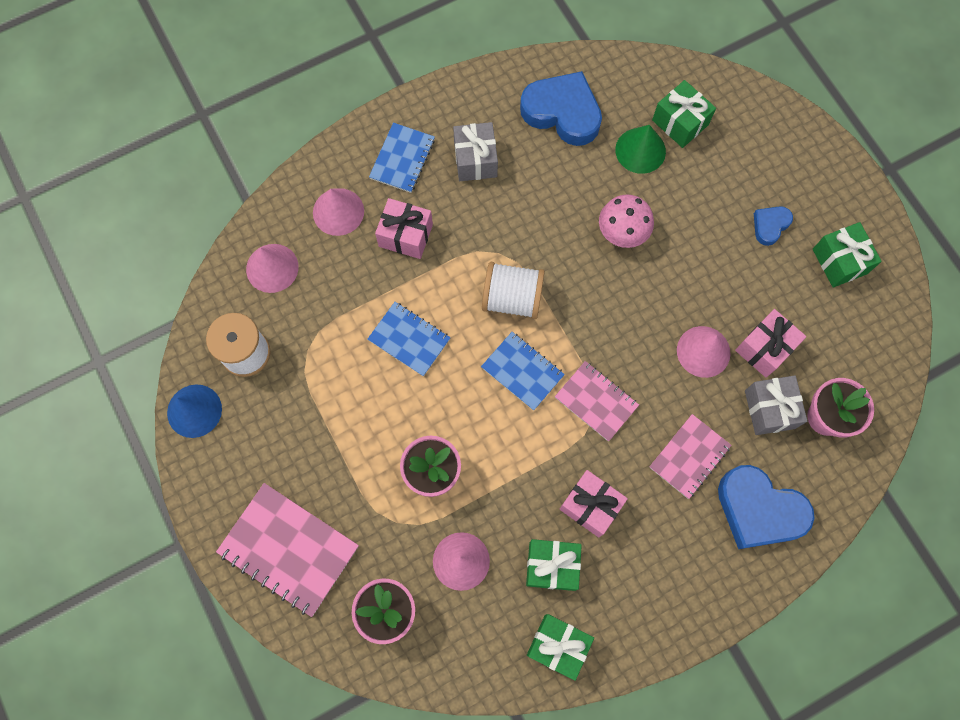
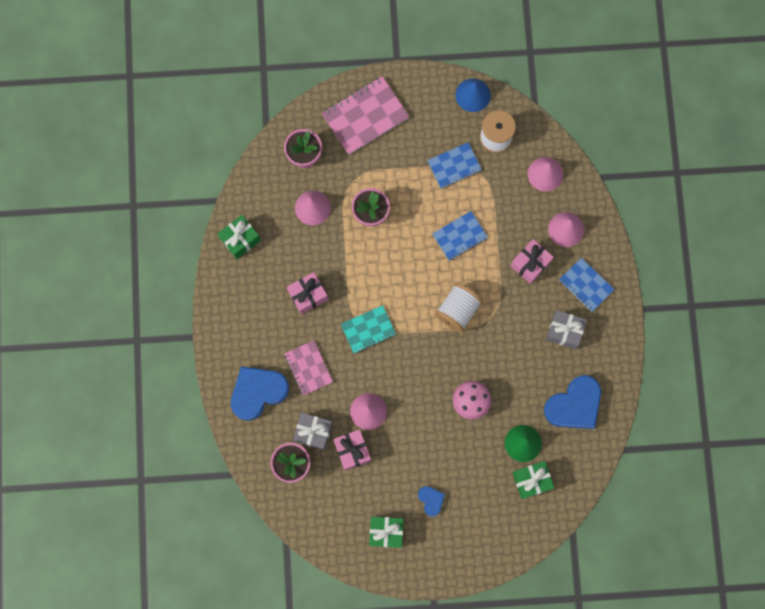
camera: 115 degrees right, 5 degrees up
blue notebook [481,332,565,411] -> blue notebook moved to [427,142,482,188]
green gift [526,539,582,591] -> none
pink notebook [555,361,639,441] -> turquoise notebook [341,305,396,353]

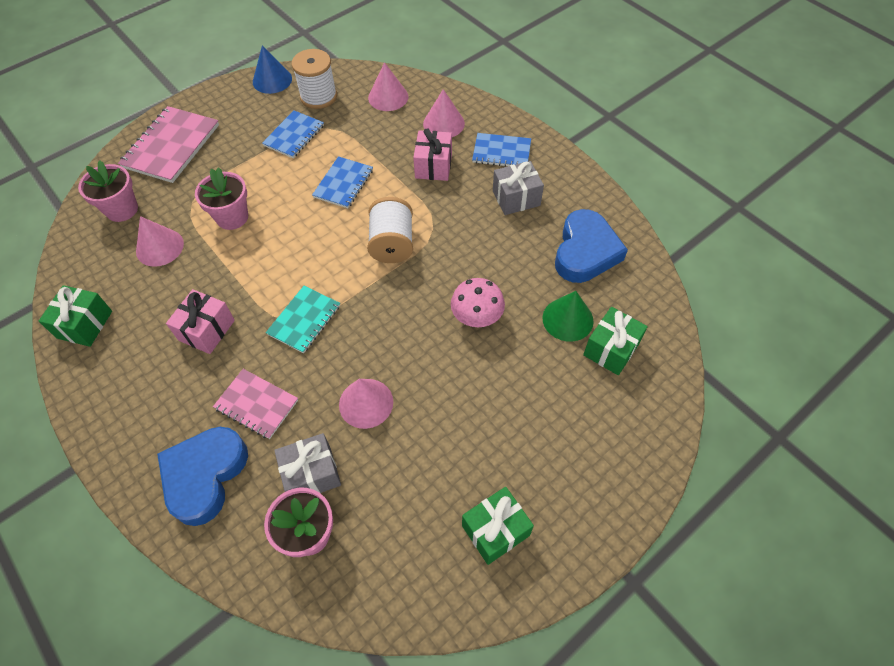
camera: 35 degrees left, 20 degrees down
pink gift [333,429,371,471] -> none
blue heart [418,486,445,517] -> none

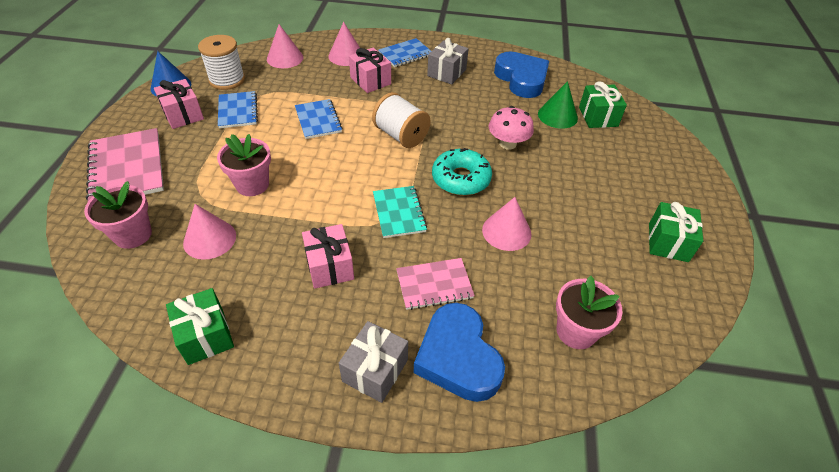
camera: 45 degrees left, 10 degrees down
grey gift [274,433,341,493] -> grey gift moved to [339,321,408,403]
none -> pink gift [154,79,204,129]
none -> turquoise donut [432,148,492,196]

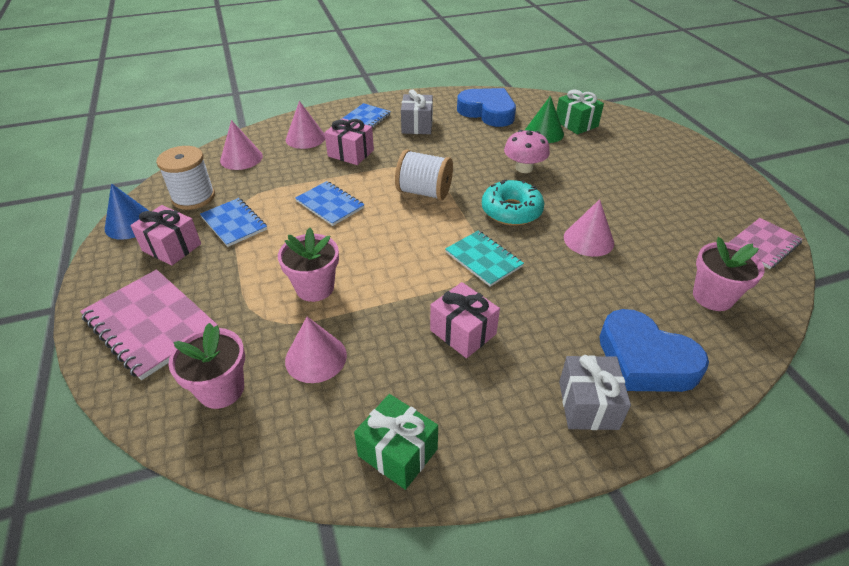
camera: 25 degrees left, 5 degrees down
pink notebook [396,258,475,310] -> pink notebook moved to [728,218,803,269]
green gift [649,202,703,262] -> none

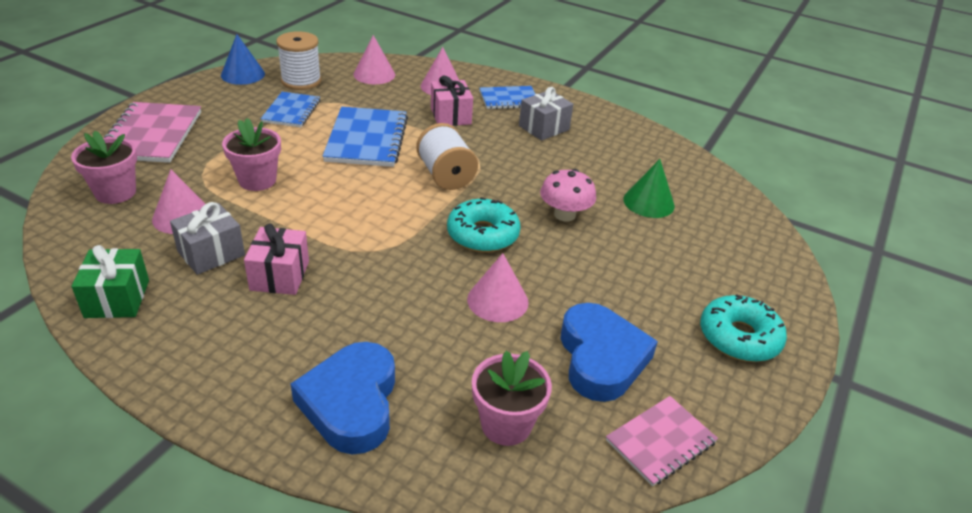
camera: 45 degrees right, 5 degrees down
pink gift [130,205,201,266] -> none
blue notebook [295,181,365,226] -> blue notebook [323,107,408,167], size x1.61
turquoise notebook [445,231,524,287] -> none
blue heart [457,88,516,127] -> blue heart moved to [560,303,658,402]
green gift [556,90,604,135] -> none
grey gift [559,355,631,430] -> grey gift moved to [170,202,245,275]
pink notebook [728,218,803,269] -> pink notebook turned 45 degrees counterclockwise [606,396,718,486]
none -> turquoise donut [700,294,787,362]

